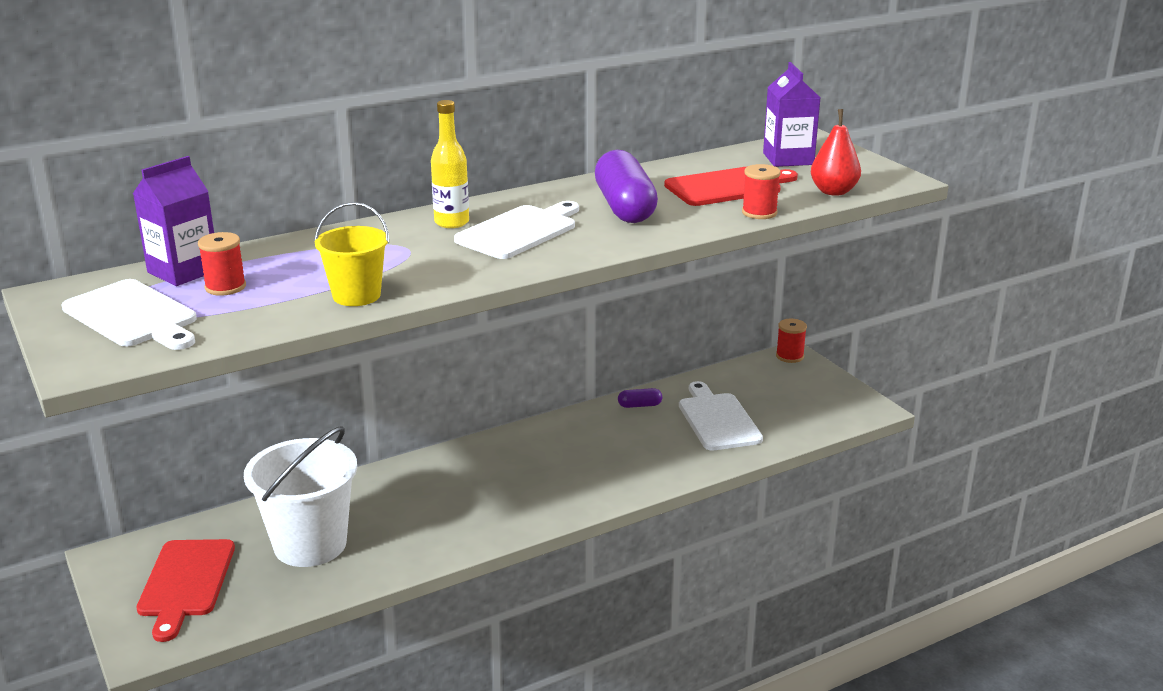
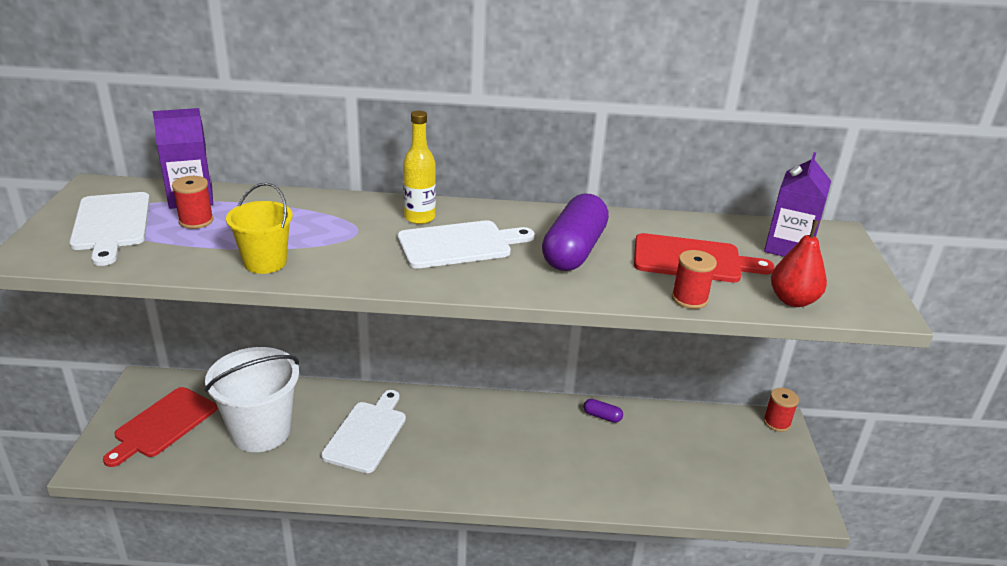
camera: 30 degrees right, 5 degrees up
white cutting board [679,381,763,451] -> white cutting board moved to [321,390,406,473]

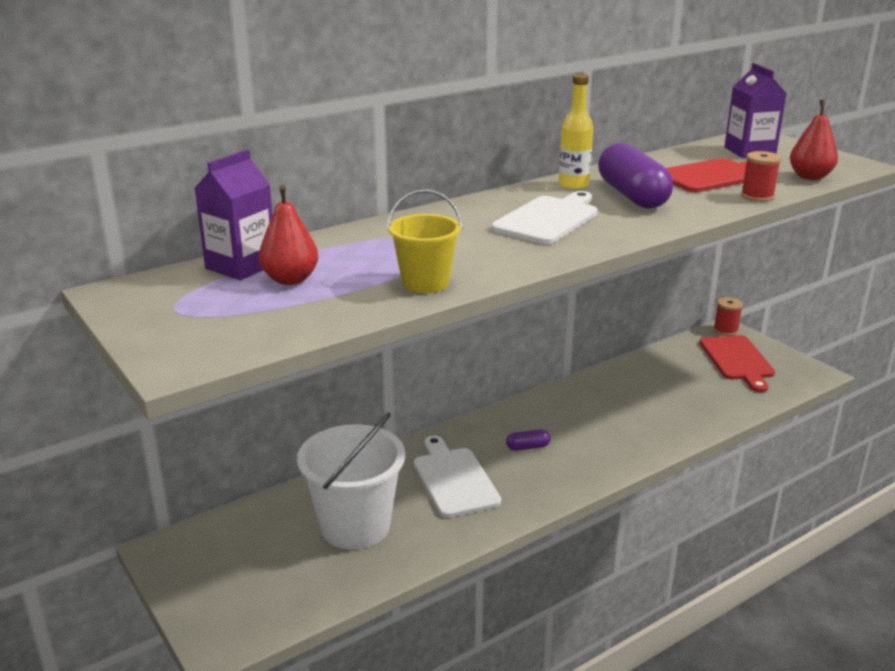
camera: 35 degrees left, 5 degrees down
white cutting board [69,192,150,266] -> none
red cutting board [103,387,217,467] -> red cutting board moved to [700,335,775,392]
red spool [172,176,214,229] -> red pear [259,185,318,285]
yellow bottle [403,111,436,224] -> yellow bottle moved to [559,73,593,189]
purple capsule [583,399,623,423] -> purple capsule moved to [506,429,551,451]

